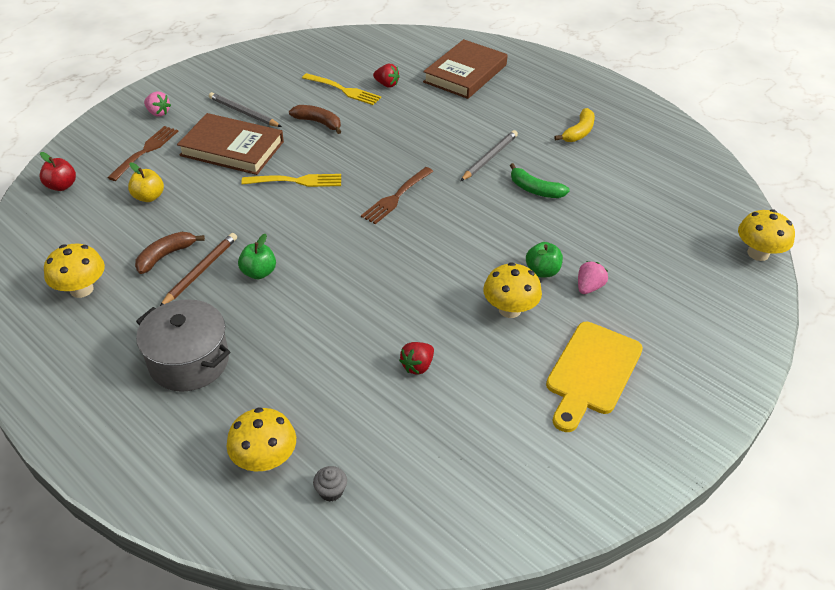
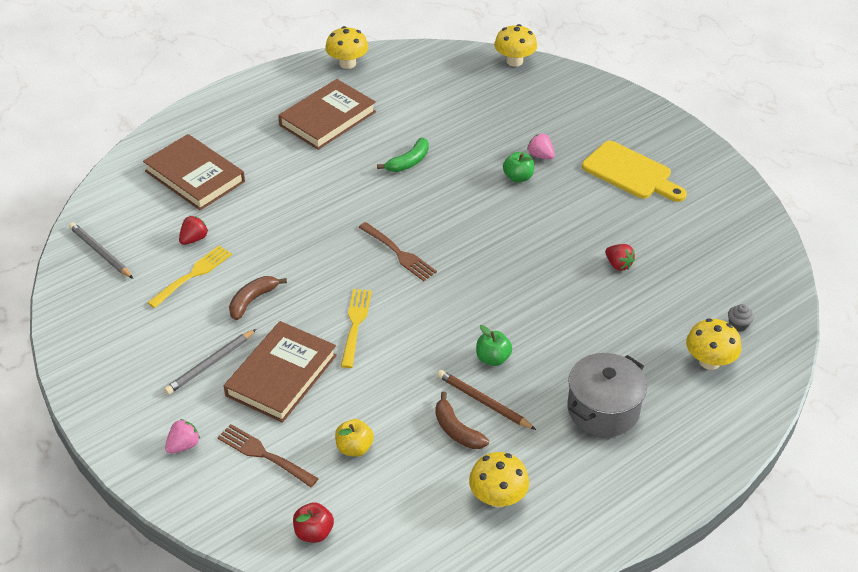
camera: 80 degrees left, 0 degrees up
grey pencil [460,130,518,181] -> grey pencil moved to [69,222,133,279]
yellow mushroom [483,262,542,318] -> yellow mushroom moved to [325,26,368,69]
yellow banana [554,108,595,142] -> brown book [278,79,376,150]

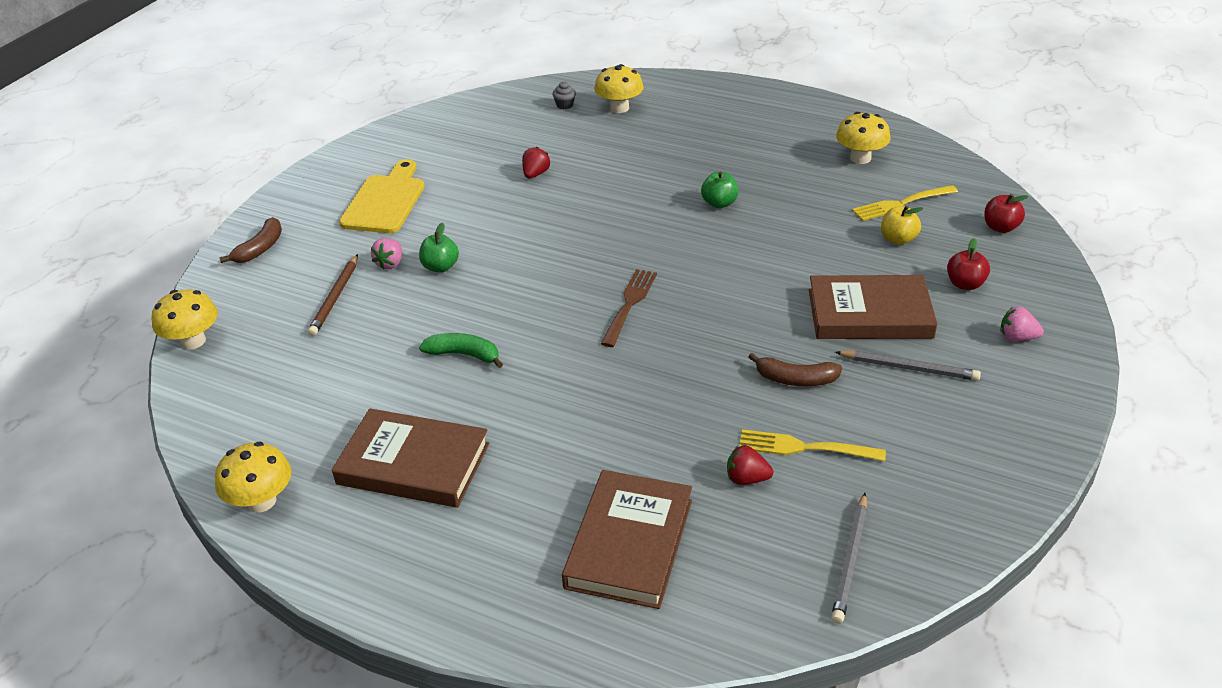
camera: 115 degrees left, 5 degrees down
brown fork [217,424,319,487] -> red apple [947,238,990,290]
yellow fork [341,289,372,368] -> yellow fork moved to [852,185,958,221]
brown banana [435,392,489,449] -> brown banana moved to [219,217,282,263]
brown pencil [437,370,536,430] -> brown pencil moved to [308,254,358,336]
grey pot [568,353,647,437] -> none

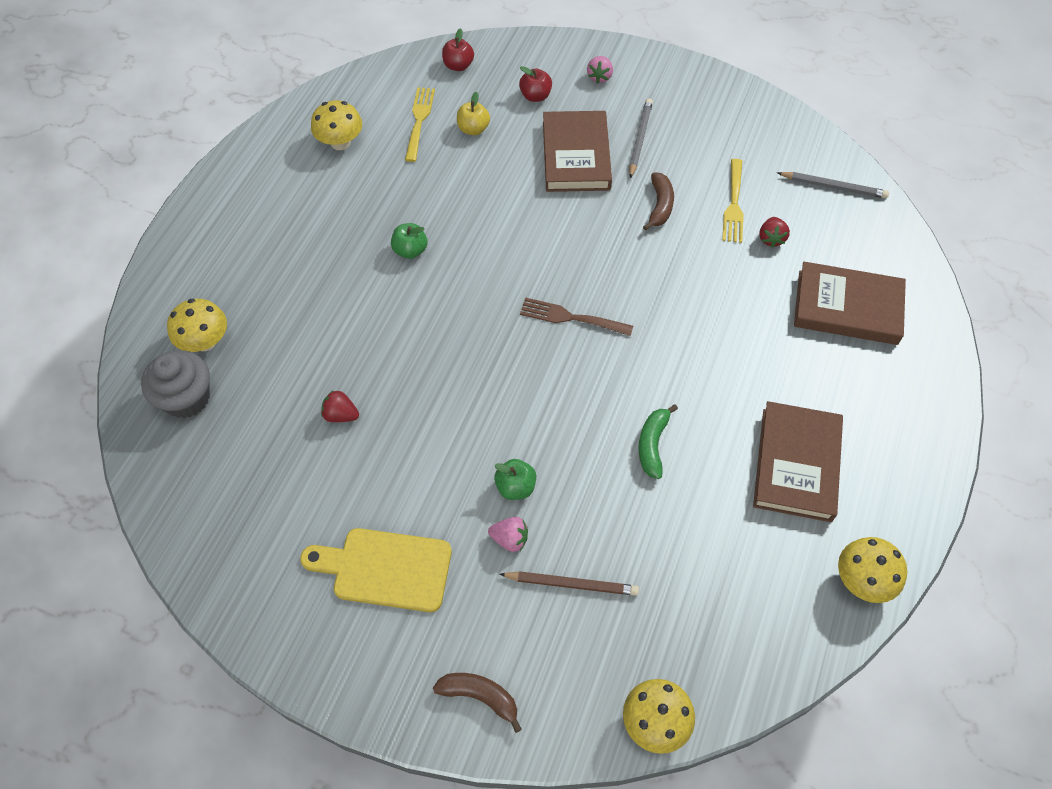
camera: 95 degrees left, 20 degrees up
grey cupcake [552,81,576,109] -> grey cupcake [141,350,210,418], size x2.29
yellow fork [852,185,958,221] -> yellow fork turned 150 degrees counterclockwise [405,87,435,162]

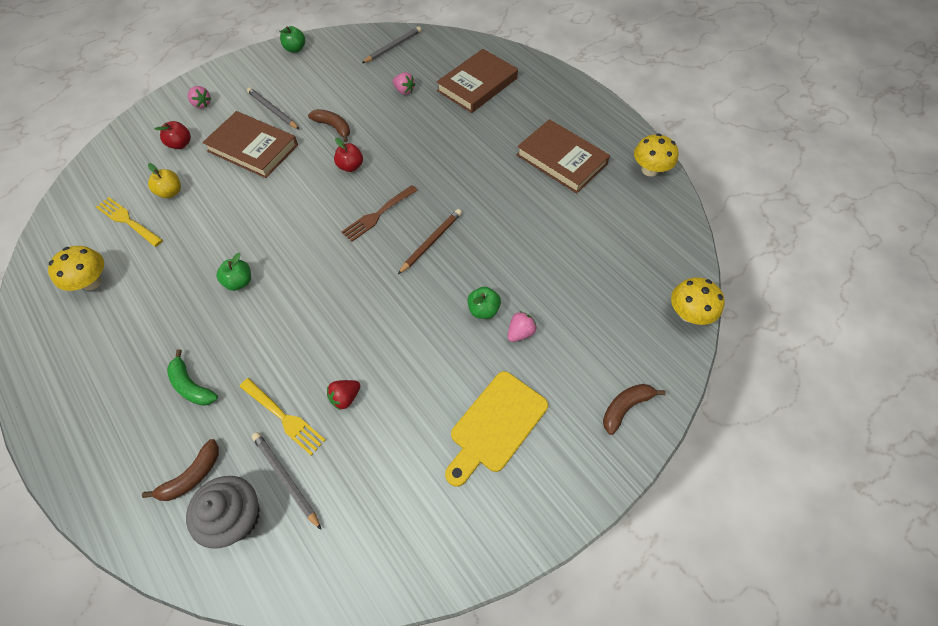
camera: 60 degrees left, 0 degrees up
yellow mushroom [167,299,227,352] -> brown banana [142,439,219,501]
red apple [442,28,474,71] -> red apple moved to [334,138,363,172]
brown pencil [499,571,639,596] -> brown pencil moved to [398,209,462,274]
green banana [639,404,678,479] -> green banana moved to [167,349,218,406]
yellow fork [722,159,744,243] -> yellow fork moved to [239,378,326,456]
red strawberry [759,217,790,247] -> pink strawberry [393,72,415,95]
none -> grey pencil [252,432,321,530]
none -> green apple [279,26,305,53]

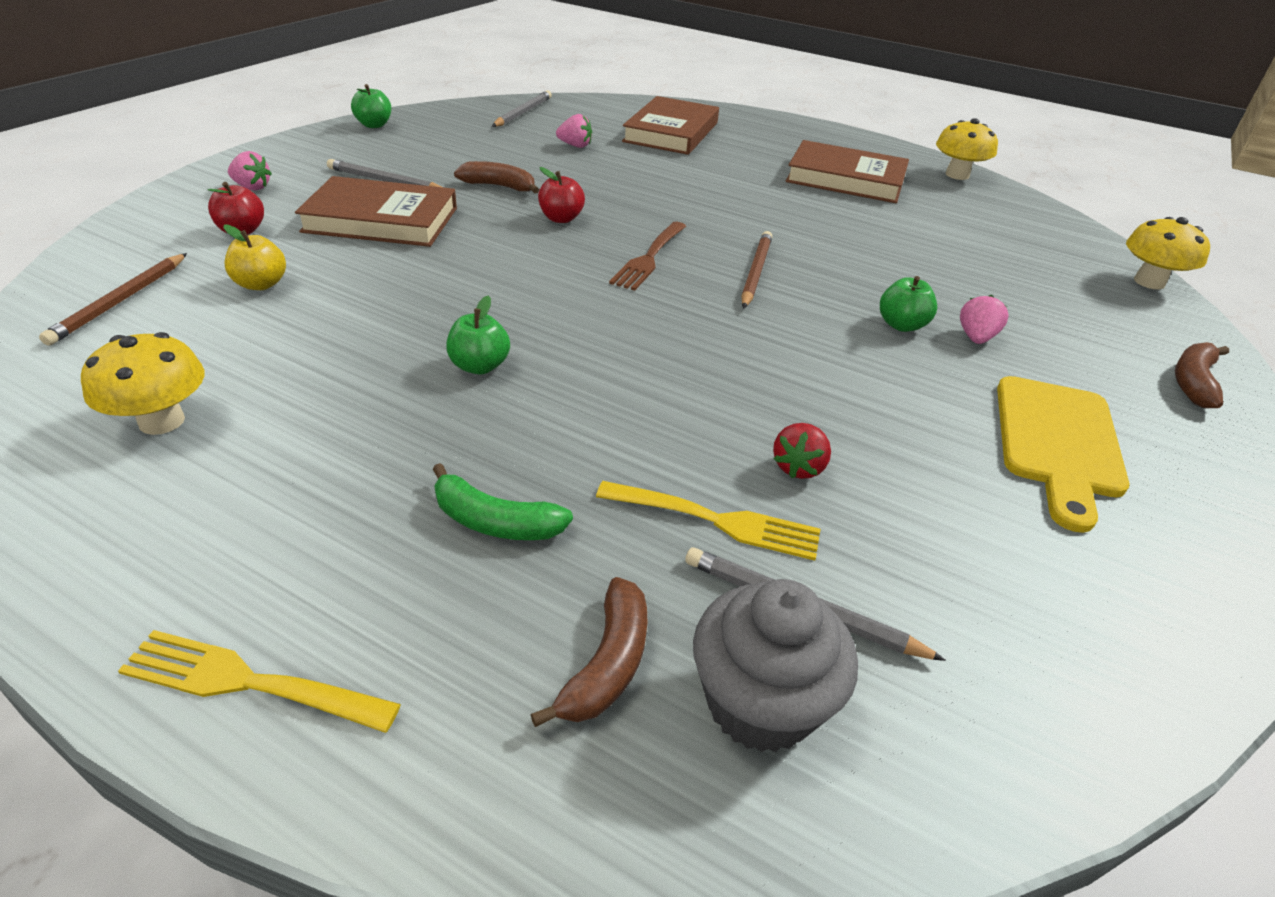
camera: 25 degrees left, 20 degrees down
yellow fork [96,197,163,247] -> yellow fork moved to [118,630,401,733]
none -> brown pencil [39,253,187,345]

